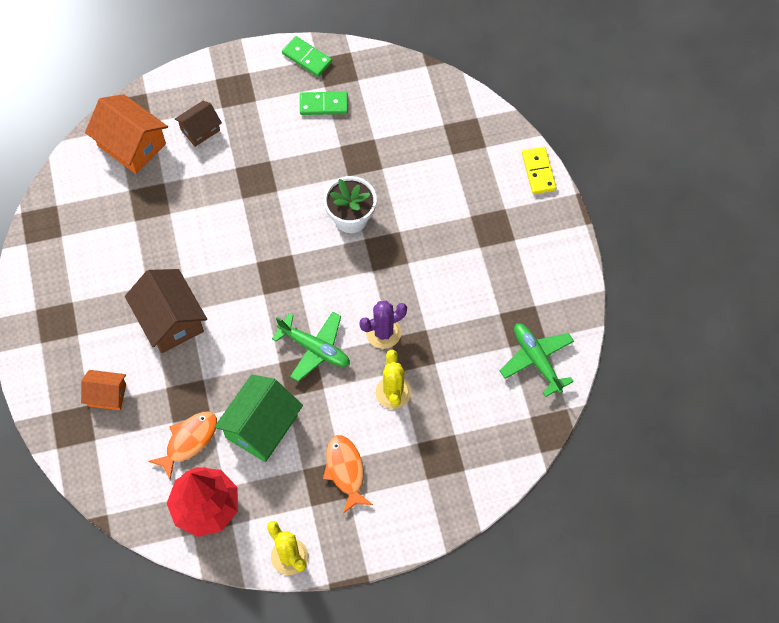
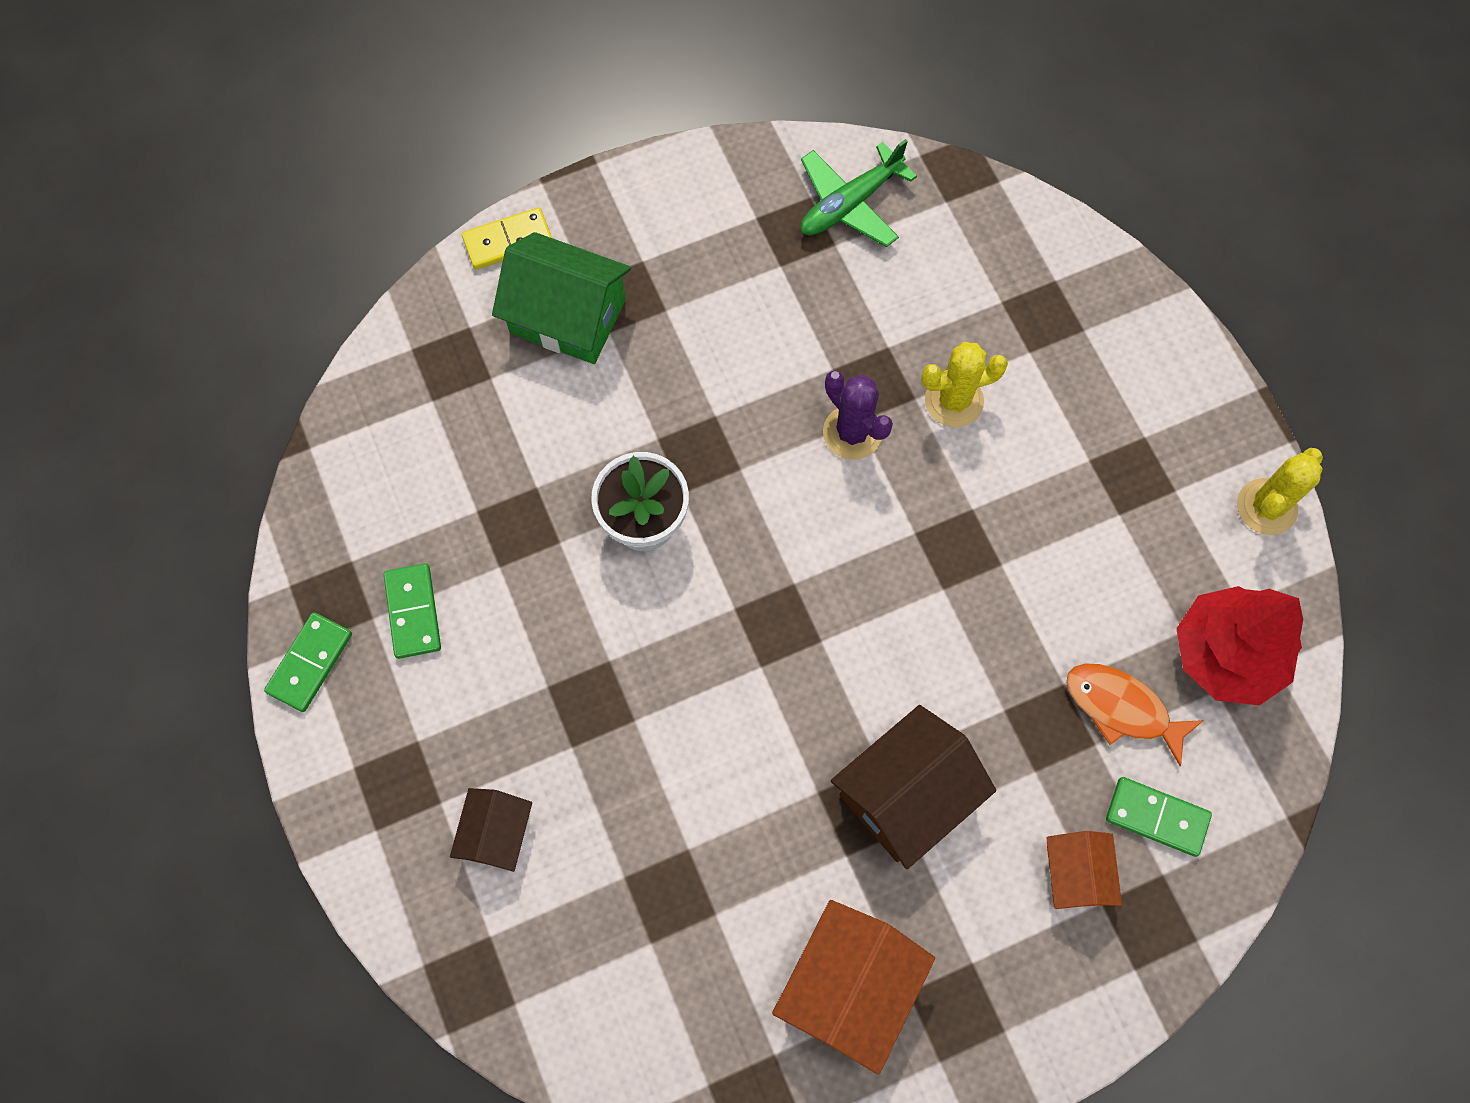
camera: 100 degrees left, 5 degrees up
orange house [85,94,168,174] -> orange house moved to [772,900,935,1075]
brown house [175,101,222,147] -> brown house turned 60 degrees clockwise [450,788,532,872]
green house [215,374,303,462] -> green house moved to [492,232,631,364]
green plane [272,312,350,382] -> none
orange fish [323,435,373,514] -> none
none -> green domino [1106,777,1212,857]

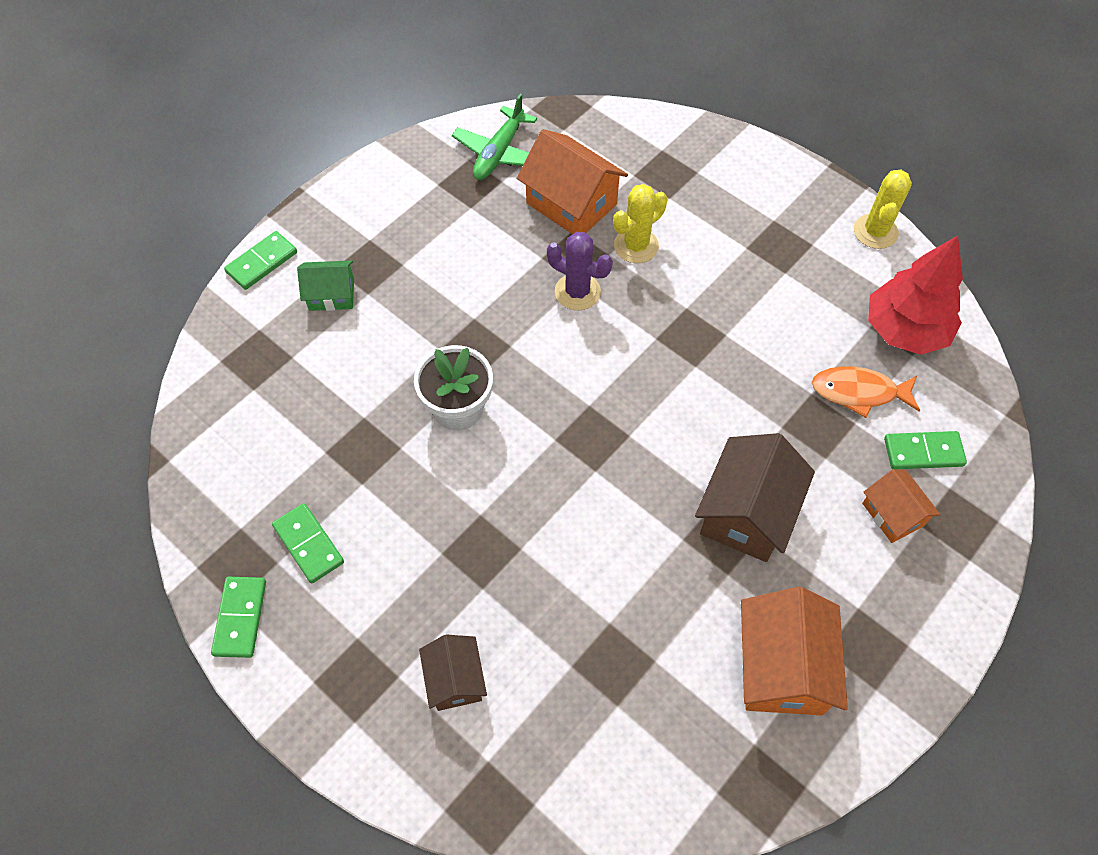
camera: 25 degrees left, 10 degrees down
yellow domino [462,207,552,270] -> green domino [224,231,297,290]
green house [492,232,631,364] -> green house [297,260,354,311], size x0.59
none -> orange house [517,129,628,234]

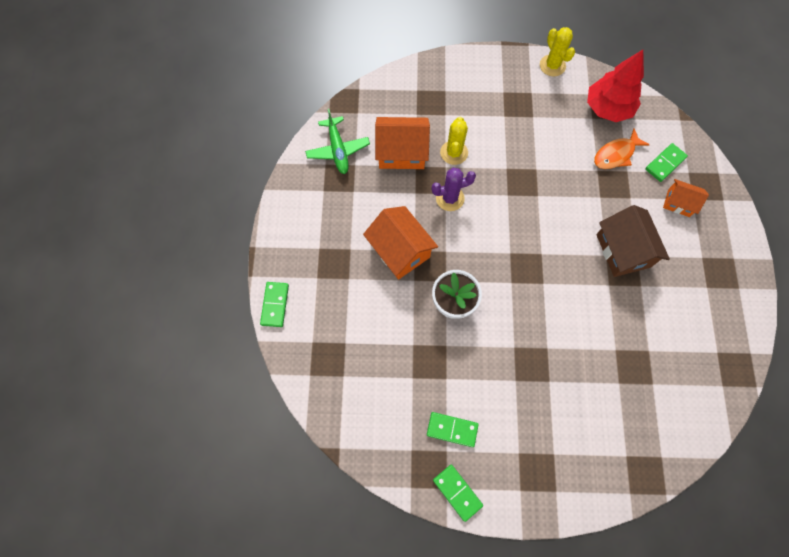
camera: 40 degrees left, 10 degrees up
green house [297,260,354,311] -> none
brown house [419,635,487,711] -> none
orange house [741,587,848,715] -> orange house moved to [363,206,438,280]

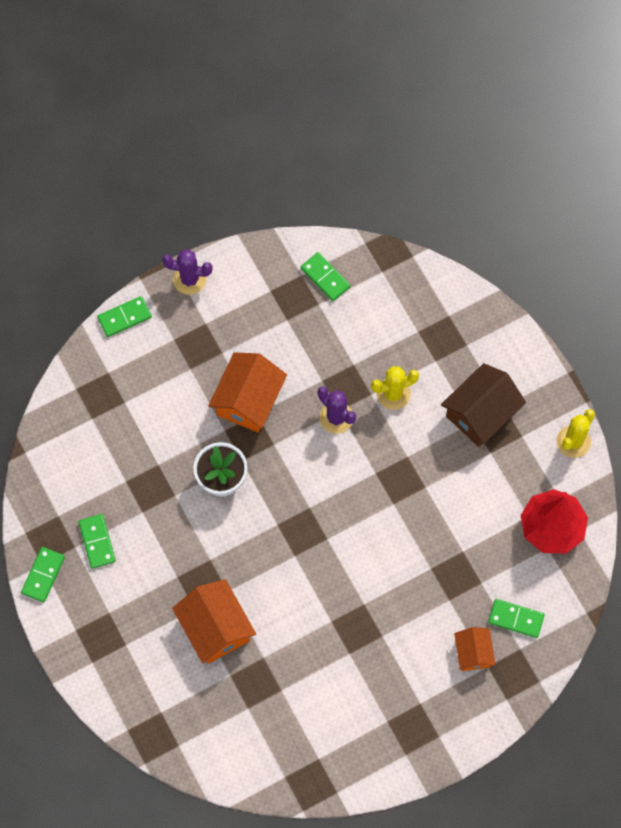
camera: 60 degrees right, 0 degrees up
green plane [305,109,370,174] -> green domino [301,252,350,301]
orange house [375,117,430,169] -> orange house moved to [172,579,256,664]
orange fish [594,128,650,169] -> none
brown house [596,205,670,277] -> brown house moved to [441,363,526,447]
none -> purple cactus [162,249,213,295]

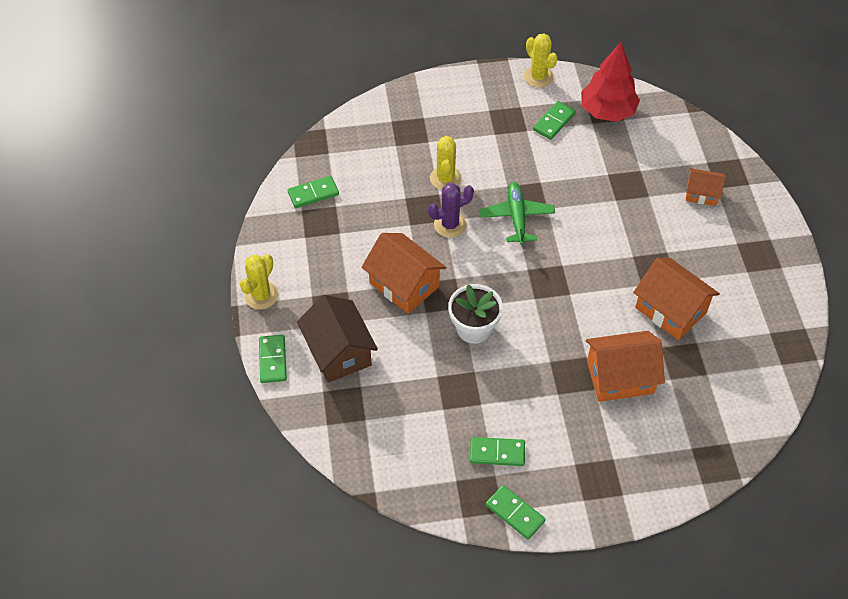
camera: 70 degrees left, 15 degrees down
purple cactus [162,249,213,295] -> yellow cactus [240,254,278,309]
brown house [441,363,526,447] -> brown house moved to [297,295,378,383]
green domino [488,599,545,638] -> green domino moved to [533,101,576,140]
none -> green plane [480,182,555,245]
none -> orange house [633,258,720,340]

